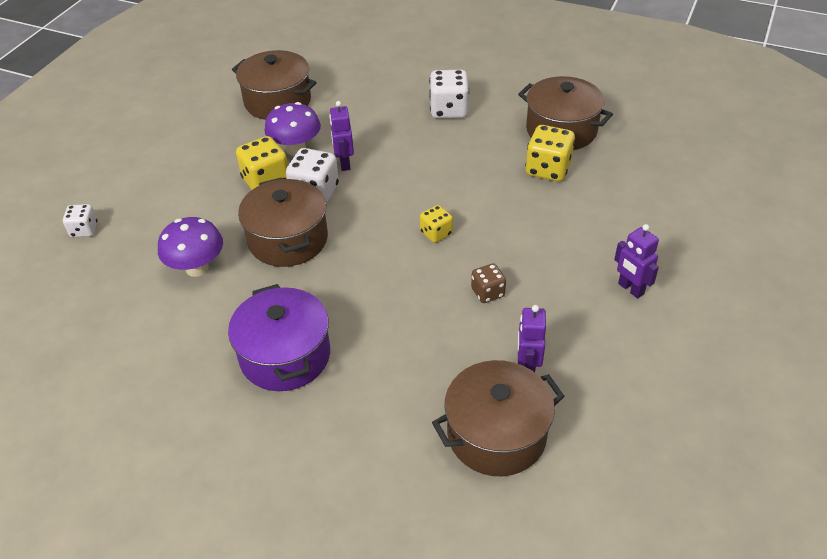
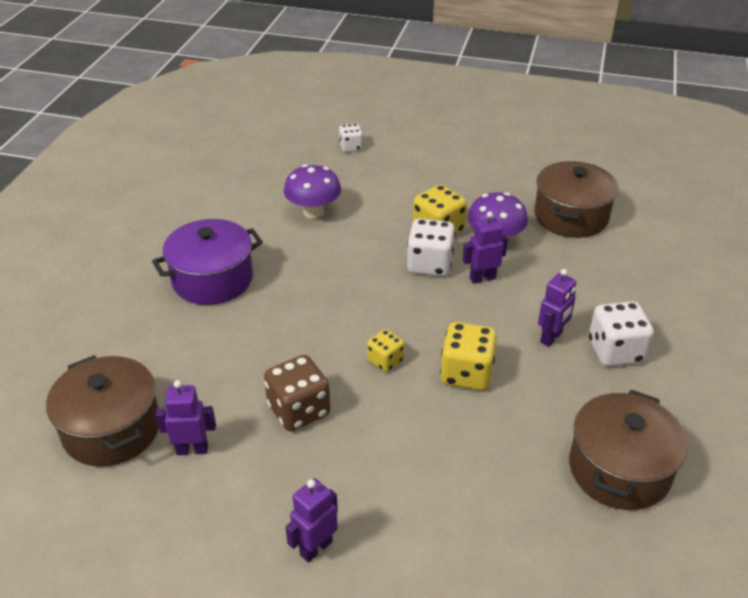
camera: 80 degrees right, 5 degrees down
brown pot [238,177,328,267] -> none
brown dice [471,263,506,303] -> brown dice [264,355,330,431], size x1.68
yellow dice [525,125,575,181] -> yellow dice moved to [440,322,497,390]
none -> purple robot [538,269,576,347]

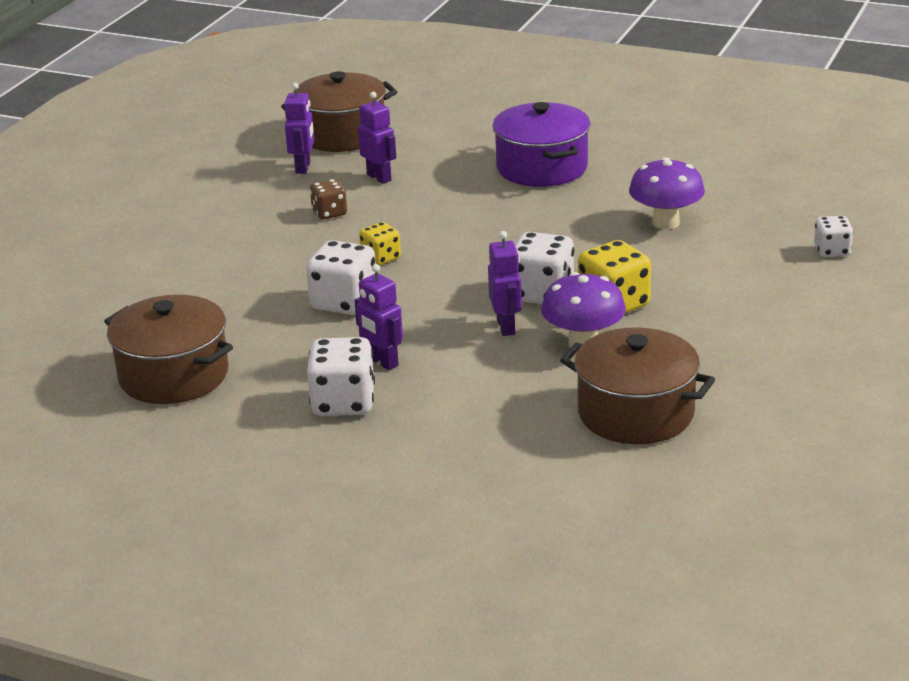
camera: 100 degrees right, 10 degrees down
brown dice [264,355,330,431] -> brown dice [310,179,347,220], size x0.59
purple robot [285,478,338,563] -> purple robot moved to [358,92,396,184]
yellow dice [440,322,497,390] -> white dice [306,240,376,315]

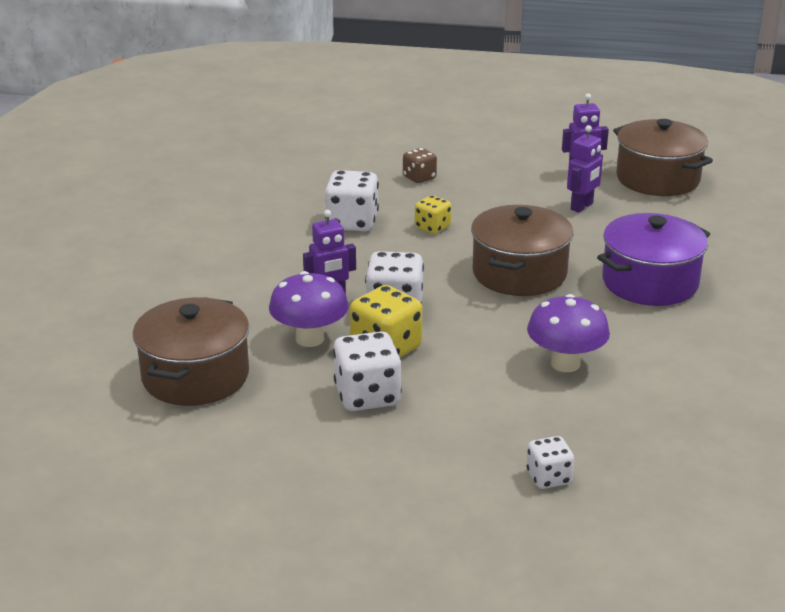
camera: 75 degrees right, 0 degrees up
brown pot [104,295,233,404] -> brown pot moved to [471,205,573,296]
white dice [307,337,375,416] -> white dice moved to [333,331,402,411]
brown dice [310,179,347,220] -> brown dice moved to [403,148,437,183]
purple robot [354,264,403,370] -> none

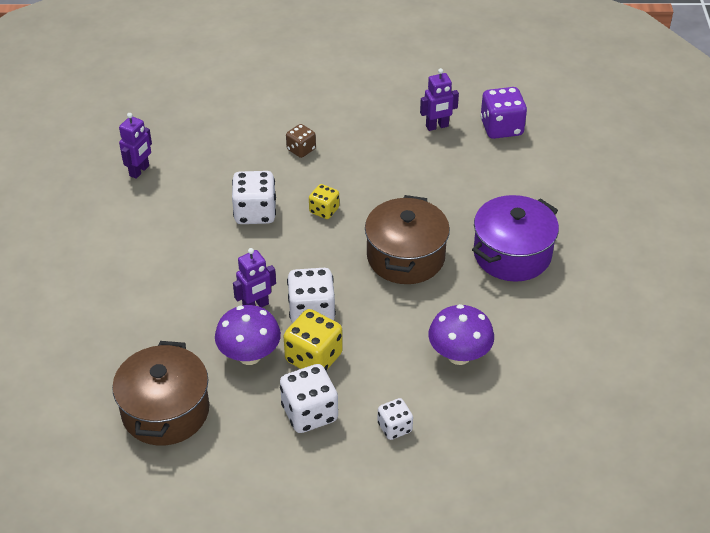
camera: 10 degrees left, 15 degrees up
white dice [527,436,574,489] -> white dice moved to [377,398,413,440]
purple robot [567,125,603,213] -> purple robot moved to [119,113,152,179]
brown pot [613,119,713,196] -> purple dice [480,87,527,139]

